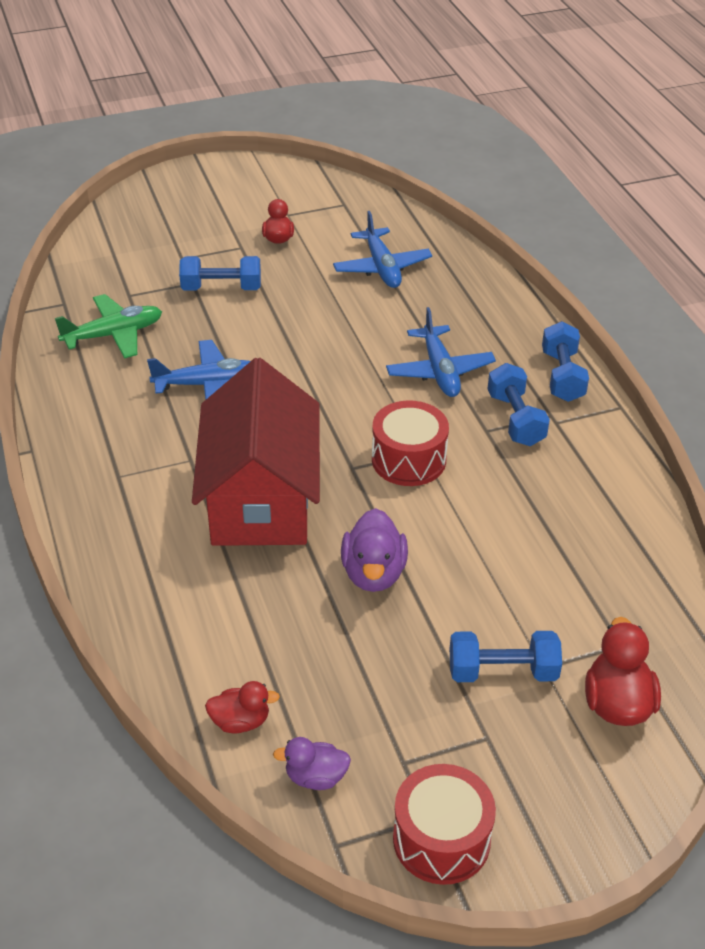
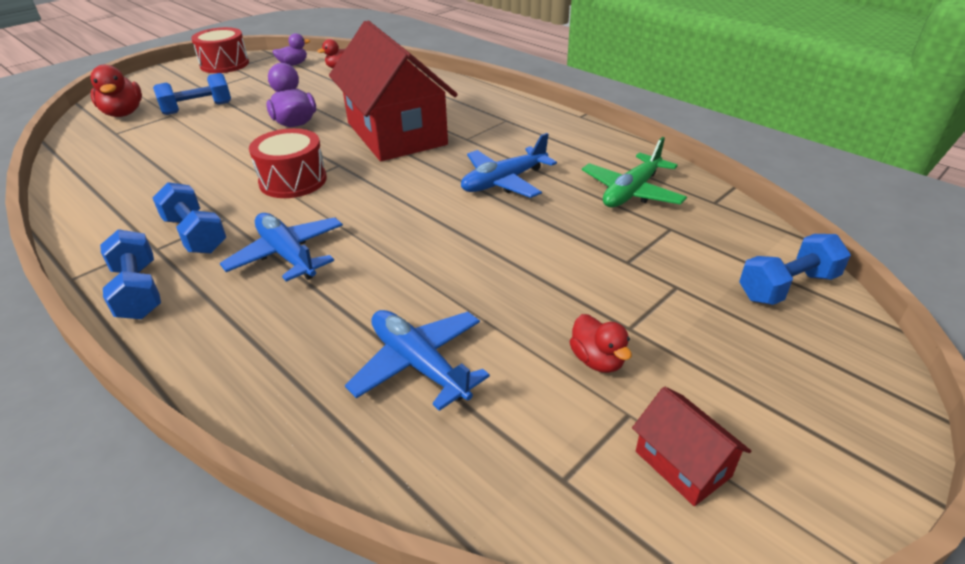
camera: 155 degrees right, 5 degrees down
blue dumbbell [179,256,261,291] -> blue dumbbell moved to [739,234,851,305]
none -> red house [632,387,751,506]

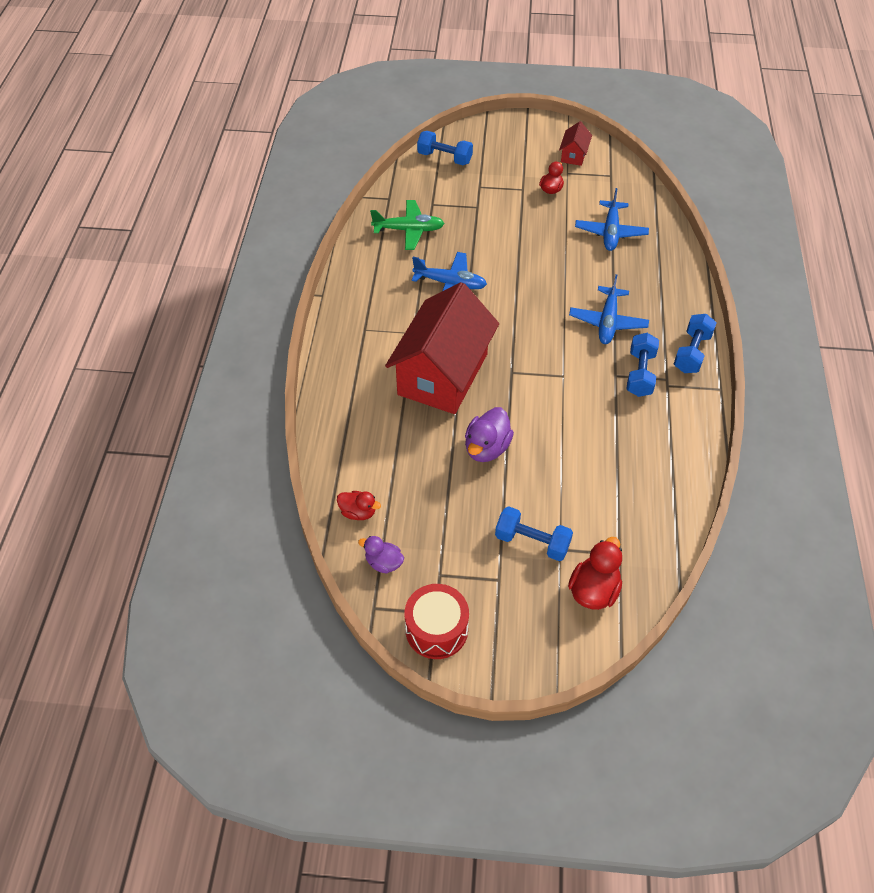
camera: 130 degrees left, 15 degrees up
red drum [249,128,327,198] -> none

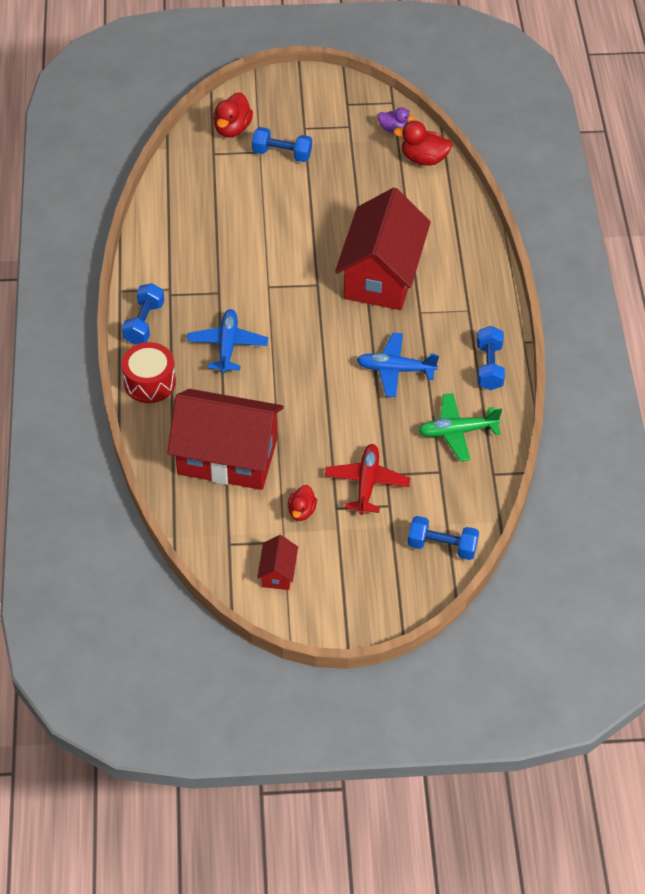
camera: 170 degrees right, 0 degrees up
red duck [337,491,381,520] -> red duck [393,121,452,166], size x1.57
red drum [405,584,469,659] -> red drum moved to [121,342,176,403]
purple duck [465,407,514,462] -> none
blue plane [575,188,649,251] -> red house [167,389,284,490]
blue dumbbell [627,333,659,397] -> blue dumbbell moved to [477,326,505,390]
none -> red plane [325,444,410,515]

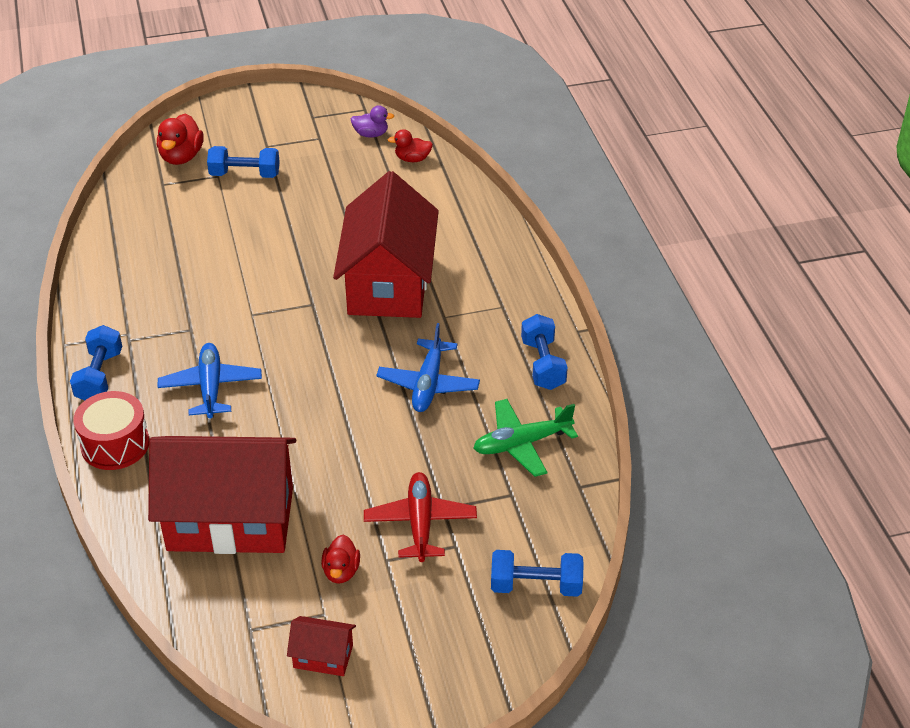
camera: 10 degrees left, 10 degrees down
red house [257,535,298,590] -> red house turned 75 degrees counterclockwise [287,616,356,676]
blue plane [357,333,439,397] -> blue plane turned 75 degrees counterclockwise [376,323,480,412]
red duck [393,121,452,166] -> red duck [388,129,433,162], size x0.64

